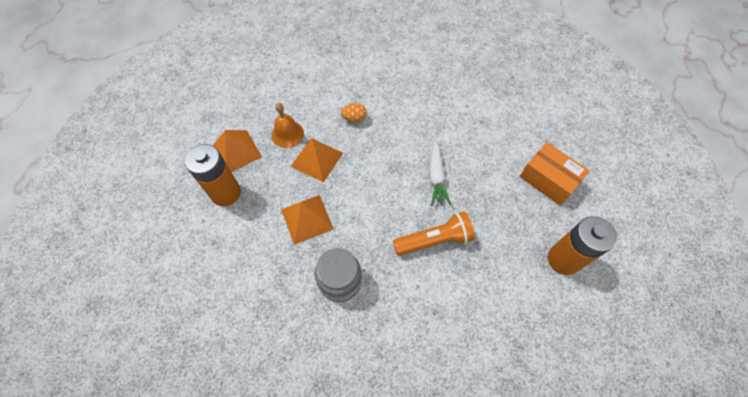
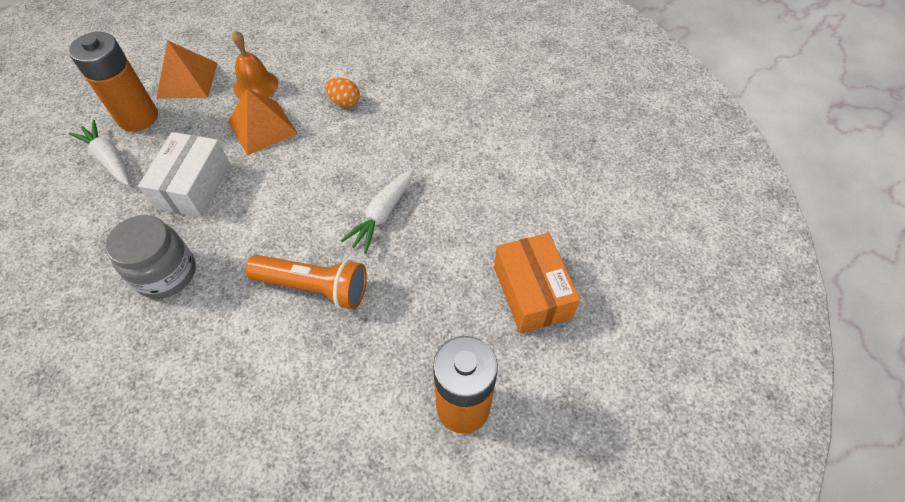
camera: 30 degrees right, 5 degrees down
orange pyramid [281,195,334,245] -> white box [138,132,230,217]
none -> white carrot [69,120,130,186]

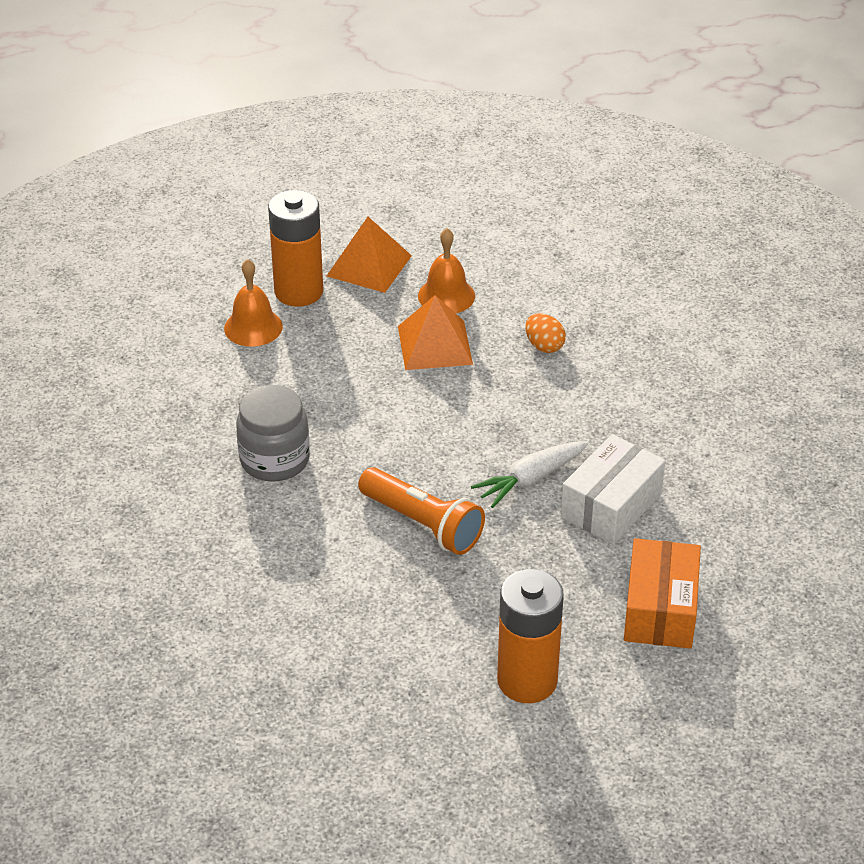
camera: 25 degrees right, 15 degrees down
white carrot [69,120,130,186] -> orange bell [224,259,283,347]
white box [138,132,230,217] -> white box moved to [561,434,665,545]

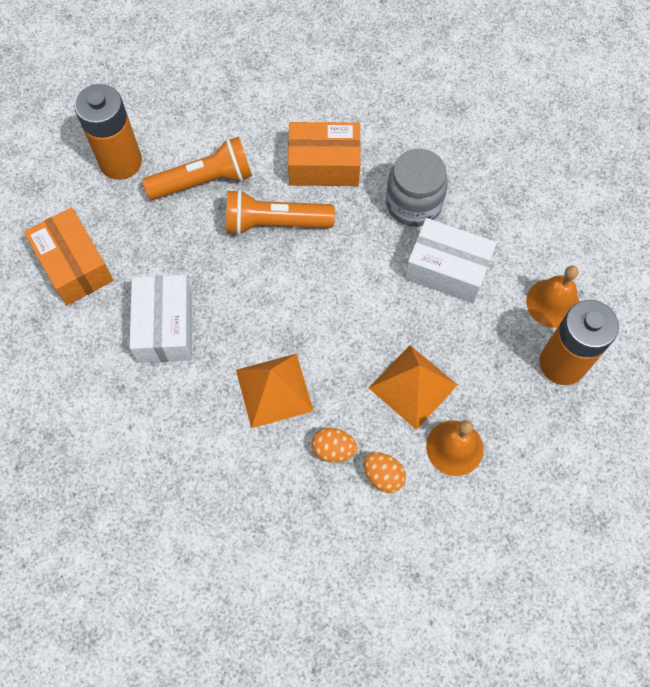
camera: 140 degrees right, 25 degrees up
orange pyramid [327,217,412,293] -> orange pyramid moved to [236,353,313,428]
white carrot [471,441,589,508] -> none
none -> orange flashlight [143,137,252,200]
none -> orange box [288,122,361,186]
none -> orange egg [363,452,406,493]
none -> white box [405,218,497,303]

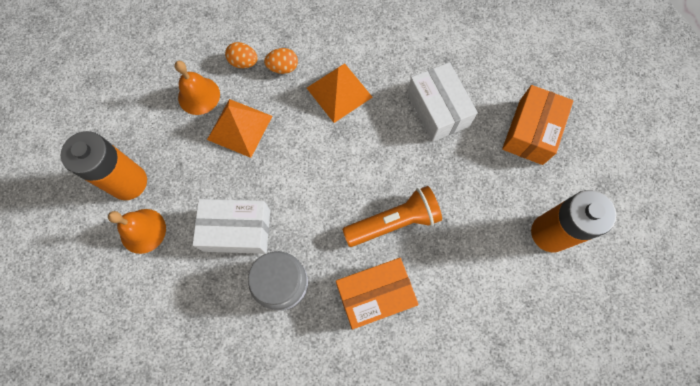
camera: 160 degrees right, 5 degrees up
orange box [24,207,114,305] -> orange box turned 75 degrees clockwise [502,85,574,165]
orange flashlight [143,137,252,200] -> none

